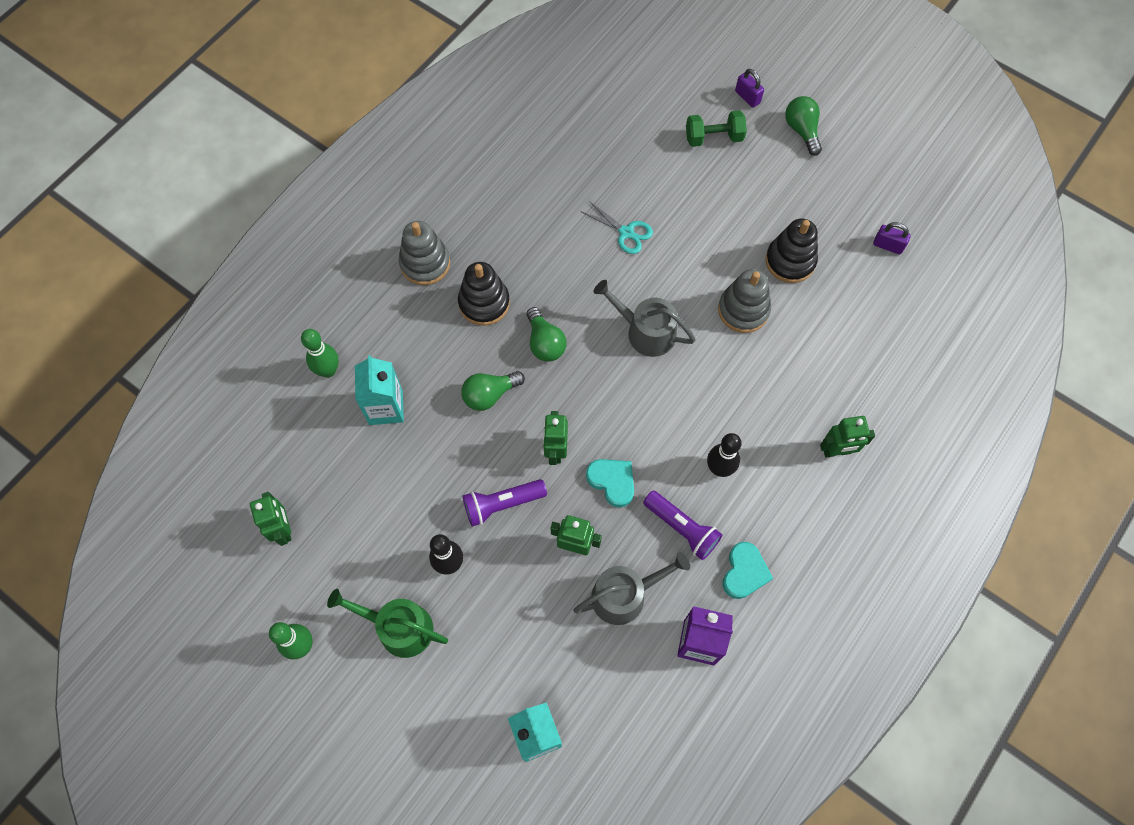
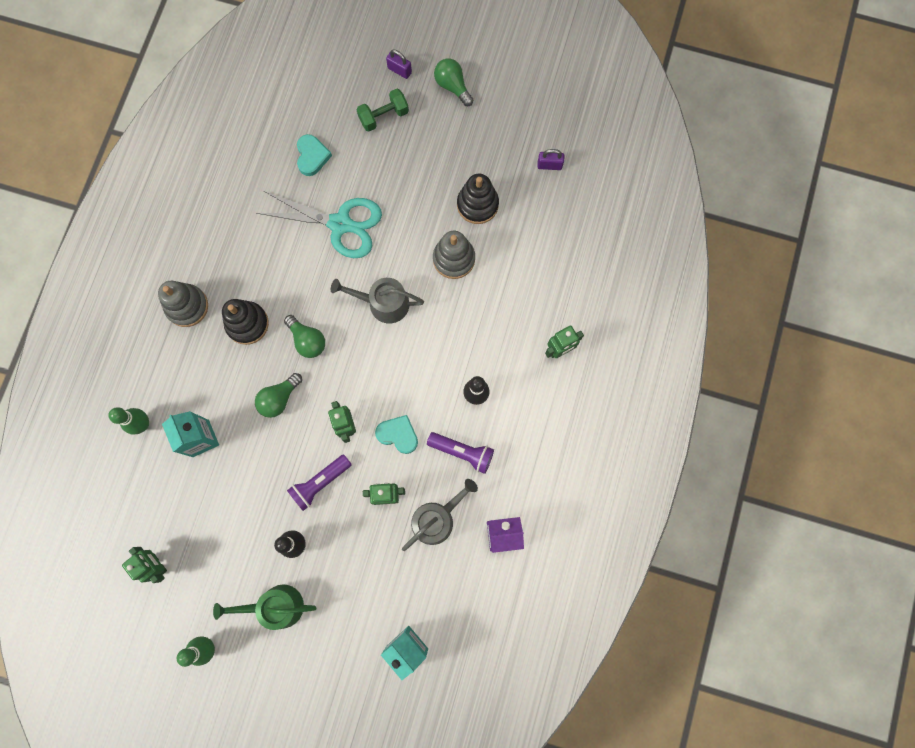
camera: 20 degrees left, 10 degrees up
turquoise scissors [580,201,653,254] -> turquoise scissors [257,191,382,258], size x1.94
turquoise heart [723,542,773,599] -> turquoise heart moved to [297,134,332,176]

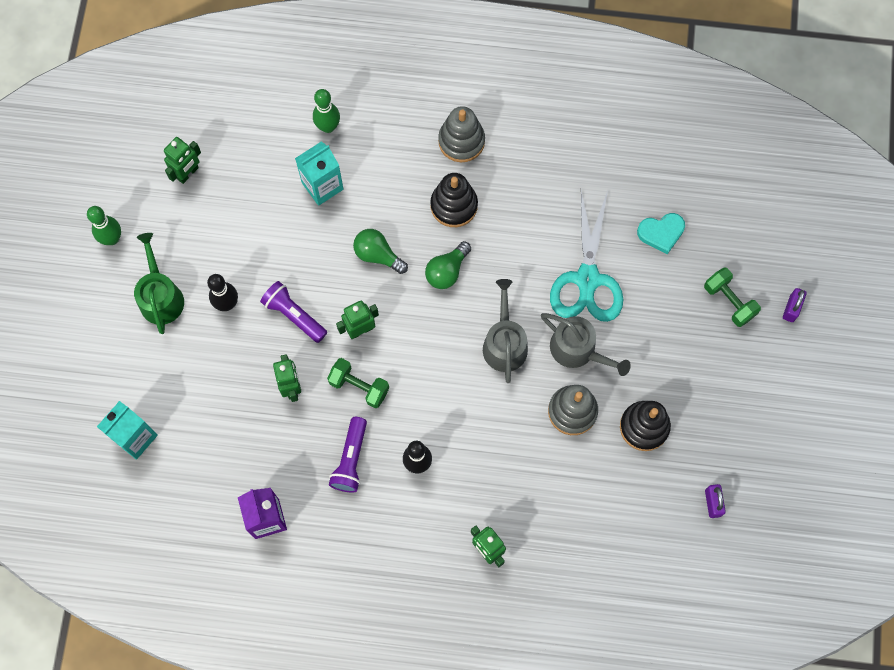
camera: 80 degrees right, 5 degrees down
turquoise heart [375,415,418,454] -> green dumbbell [327,358,389,408]
grey watering can [402,479,478,551] -> grey watering can moved to [541,313,631,376]
green light bulb [434,59,473,106] -> none

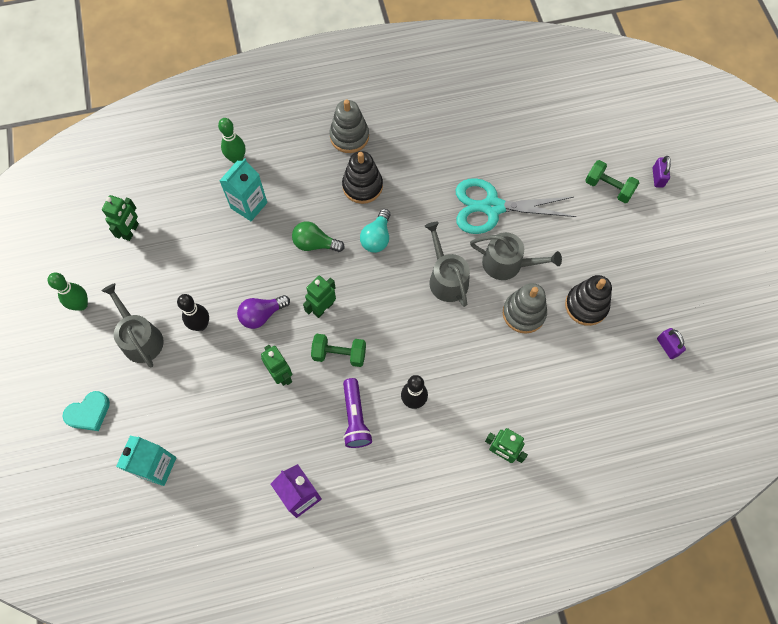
camera: 20 degrees left, 5 degrees down
green watering can [134,233,184,334] -> grey watering can [102,283,164,367]
purple flashlight [260,281,327,343] -> purple light bulb [237,295,290,329]
green light bulb [425,241,471,289] -> turquoise light bulb [360,209,390,253]
turquoise scissors [550,190,623,322] -> turquoise scissors turned 105 degrees clockwise [456,178,576,234]
turquoise heart [637,213,685,254] -> turquoise heart moved to [63,391,110,431]

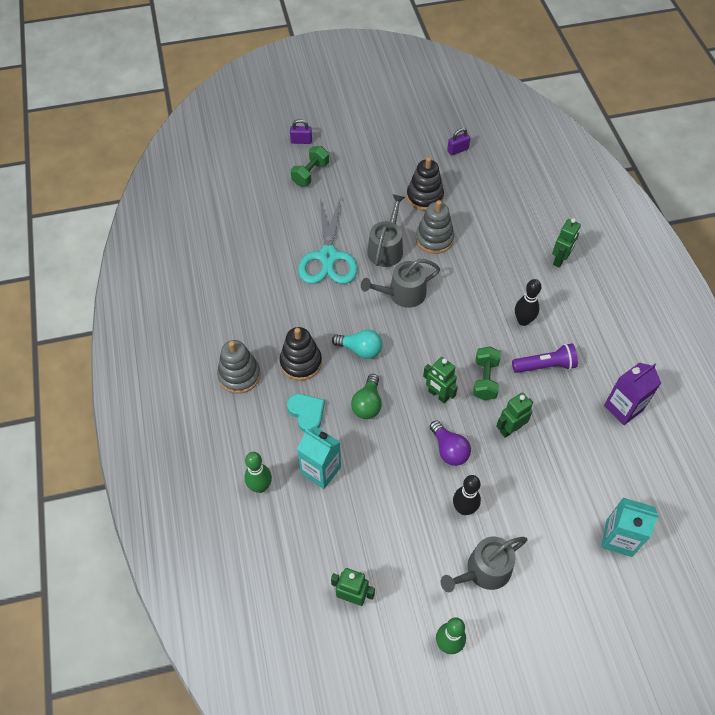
camera: 90 degrees left, 10 degrees down
turquoise heart [63,391,110,431] -> turquoise heart moved to [287,394,325,432]

